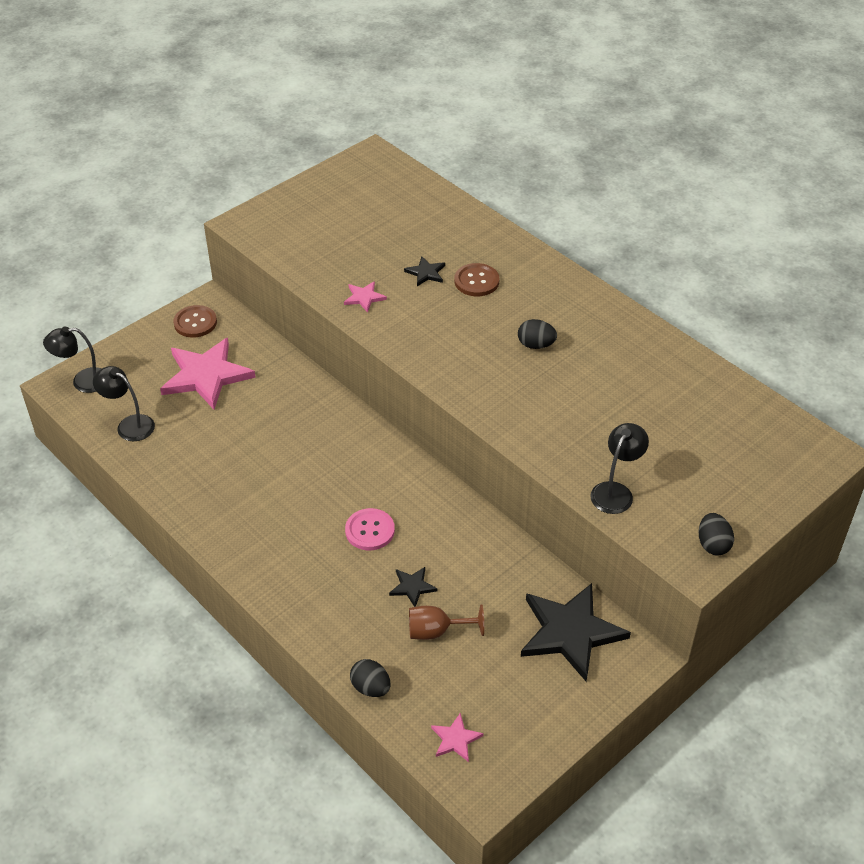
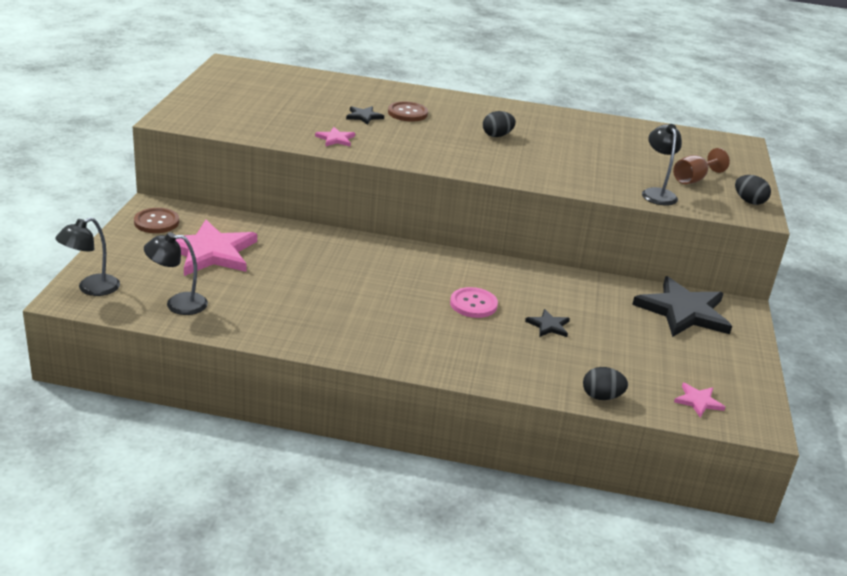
camera: 40 degrees left, 15 degrees down
brown goblet [409,604,484,640] -> brown goblet moved to [673,148,730,184]

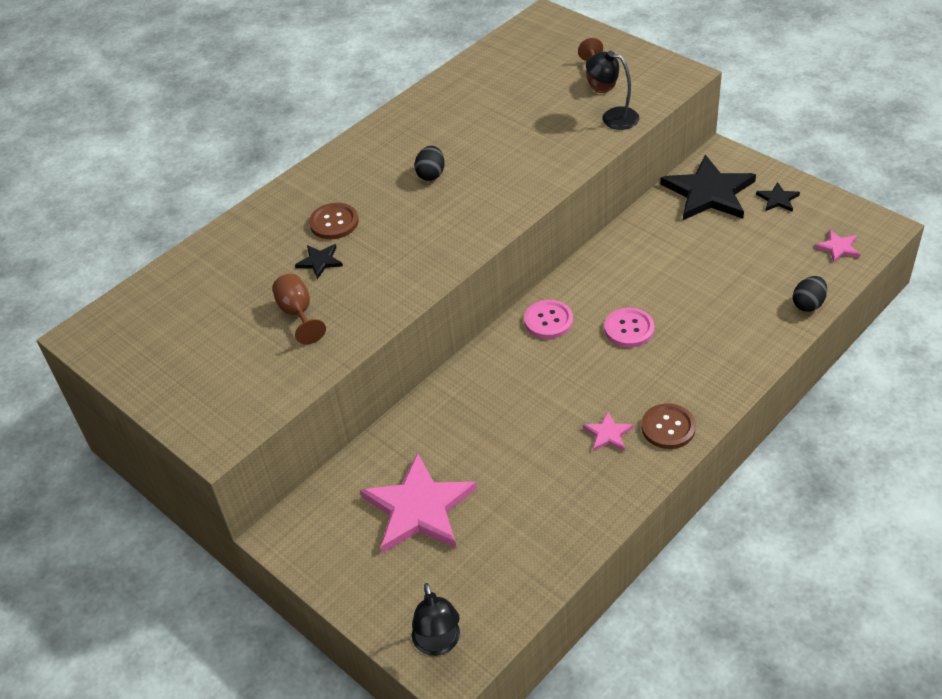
camera: 50 degrees left, 15 degrees up
brown button [134,208,179,233] -> brown button moved to [641,403,696,449]
black lamp [144,232,208,315] -> none
pink star [315,127,355,147] -> pink star moved to [583,411,634,451]
black star [525,309,570,337] -> black star moved to [756,182,800,212]
black egg [735,175,771,205] -> none
none -> brown goblet [272,274,326,344]
none -> pink button [524,300,573,339]

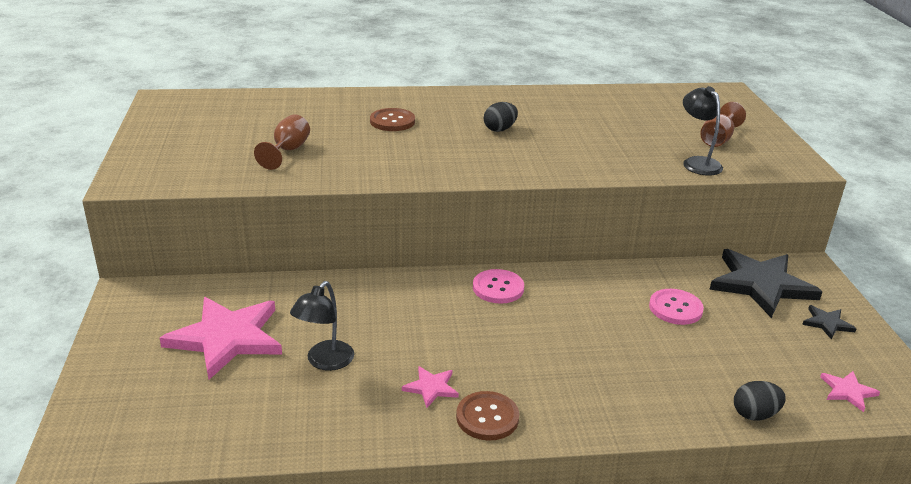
camera: 35 degrees right, 15 degrees down
black star [295,244,343,279] -> none
black lamp [412,583,460,656] -> black lamp moved to [290,281,354,371]
pink button [604,308,654,347] -> pink button moved to [649,289,704,325]

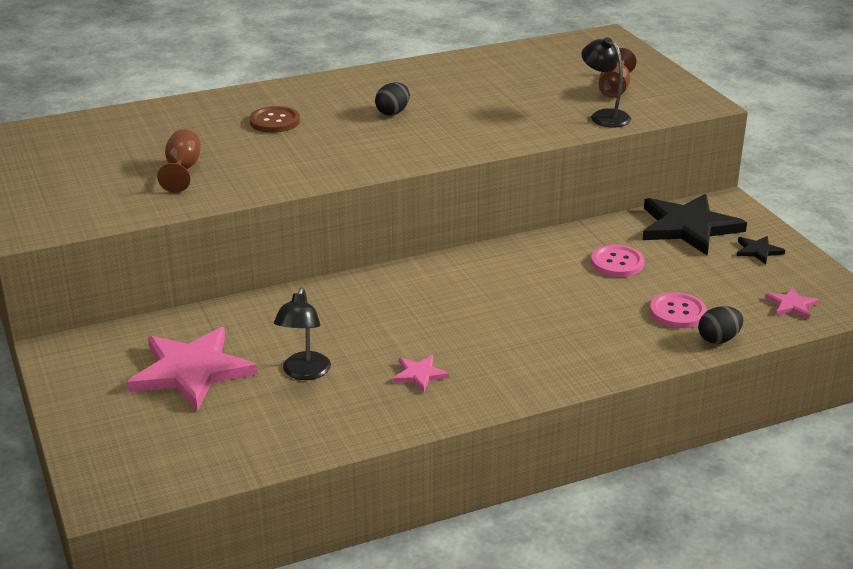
camera: 15 degrees left, 0 degrees up
brown button [456,391,519,441] -> none
pink button [473,269,524,304] -> pink button moved to [650,292,707,328]

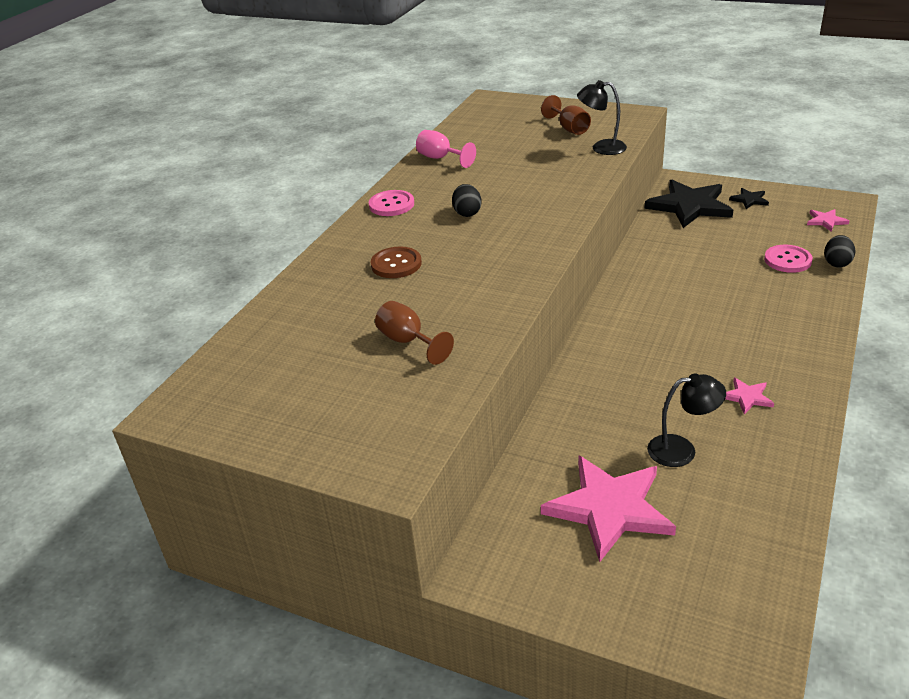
camera: 40 degrees left, 5 degrees up
black lamp [274,288,331,380] -> black lamp turned 60 degrees counterclockwise [647,373,726,467]
pink button [591,245,645,277] -> pink button moved to [369,190,414,216]
none -> pink goblet [416,130,476,168]

